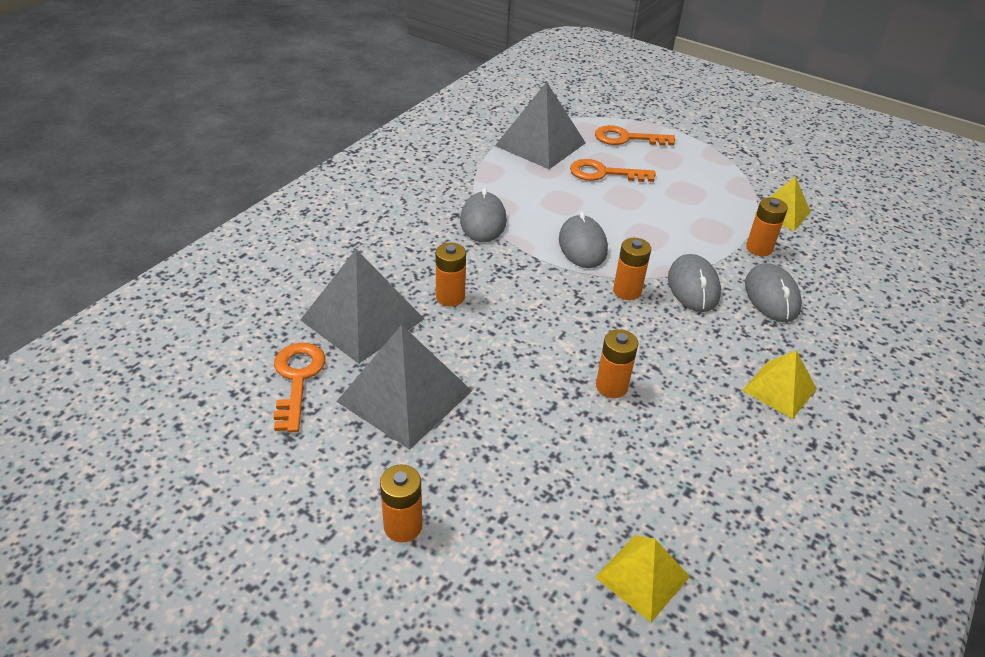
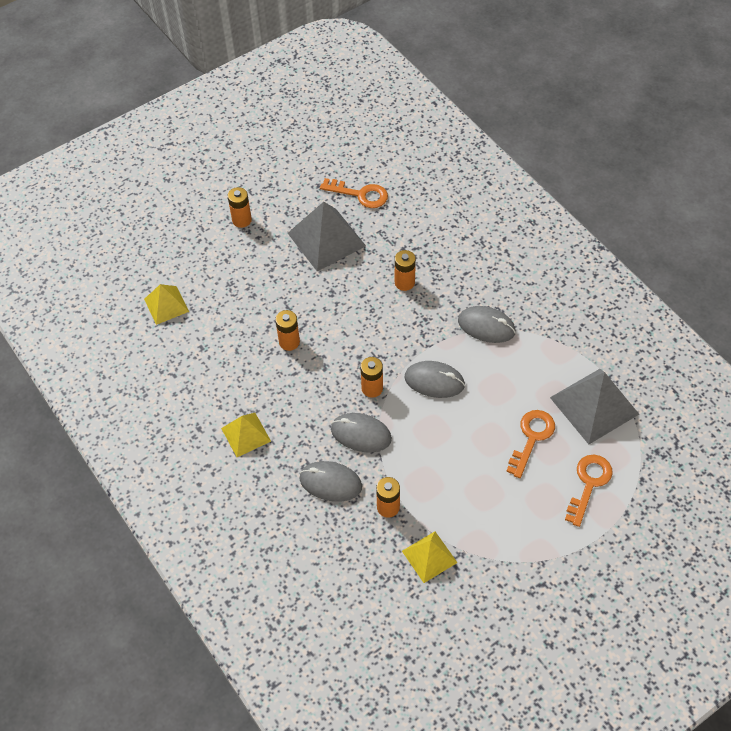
camera: 115 degrees right, 15 degrees up
grey pyramid [300,249,424,364] -> none

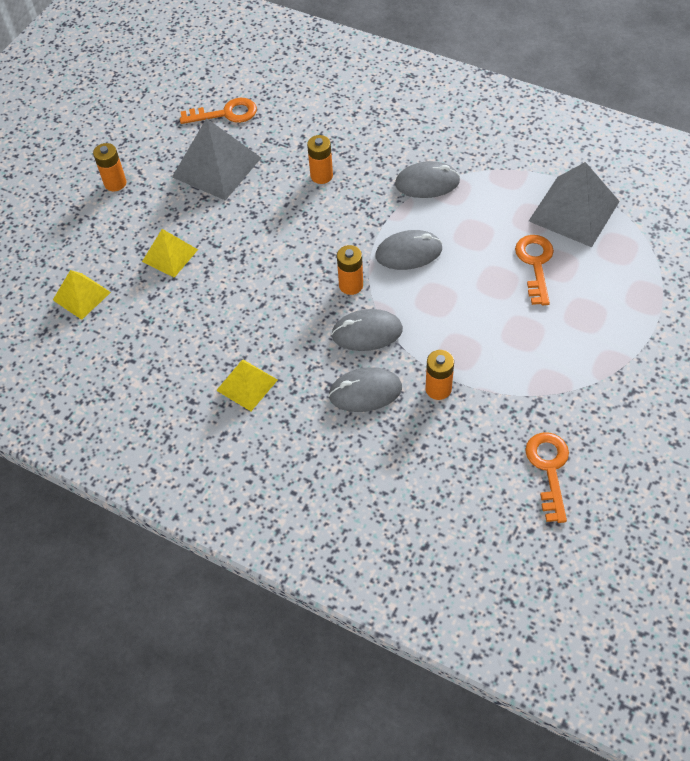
camera: 25 degrees left, 0 degrees up
orange battery [275,310,300,351] -> none
yellow pyramid [402,531,458,583] -> yellow pyramid moved to [142,229,198,278]
orange key [565,455,613,527] -> orange key moved to [525,432,569,523]

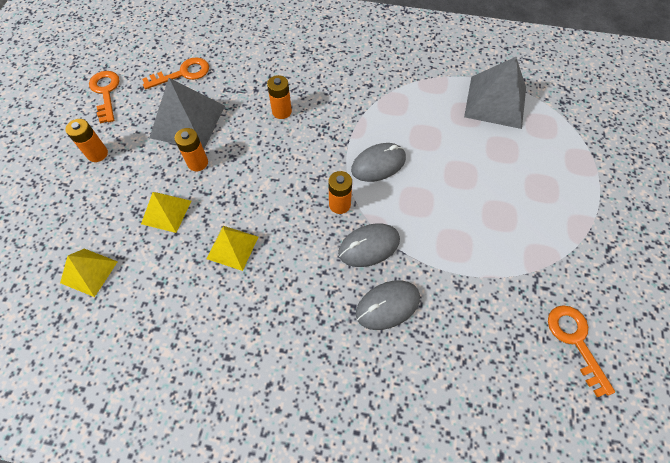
camera: 20 degrees left, 5 degrees up
yellow pyramid [216,360,277,411] -> yellow pyramid moved to [207,226,258,271]
grey mouse [395,161,460,198] -> none
orange battery [426,350,454,400] -> orange battery moved to [174,128,208,171]
orange key [515,235,554,305] -> orange key moved to [89,71,119,123]

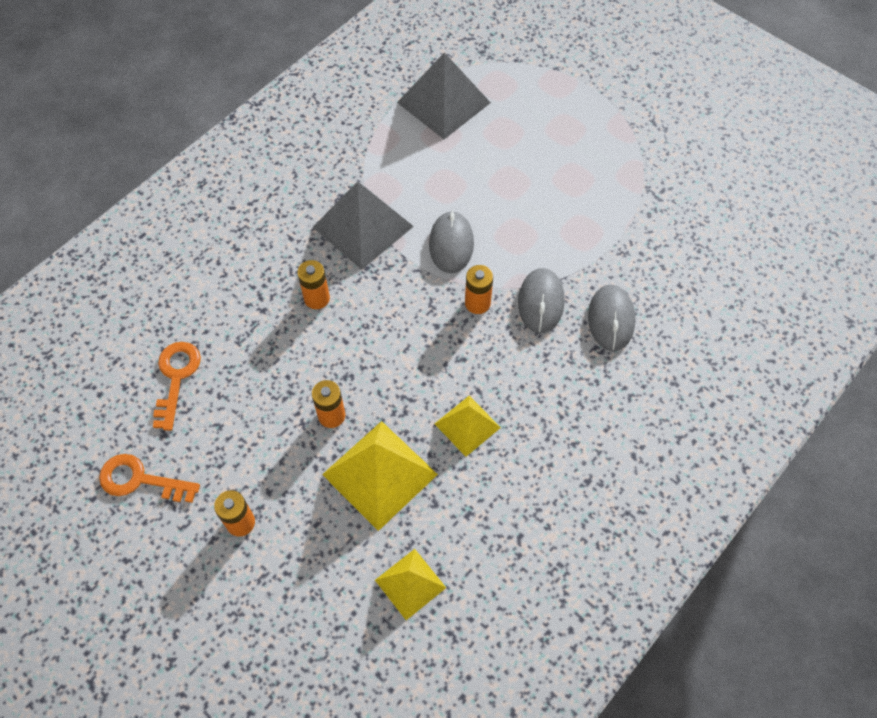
camera: 60 degrees left, 0 degrees up
yellow pyramid [141,192,191,233] -> yellow pyramid [322,421,438,531], size x1.69
grey pyramid [149,78,225,149] -> grey pyramid moved to [313,181,414,270]
orange key [548,305,615,397] -> none

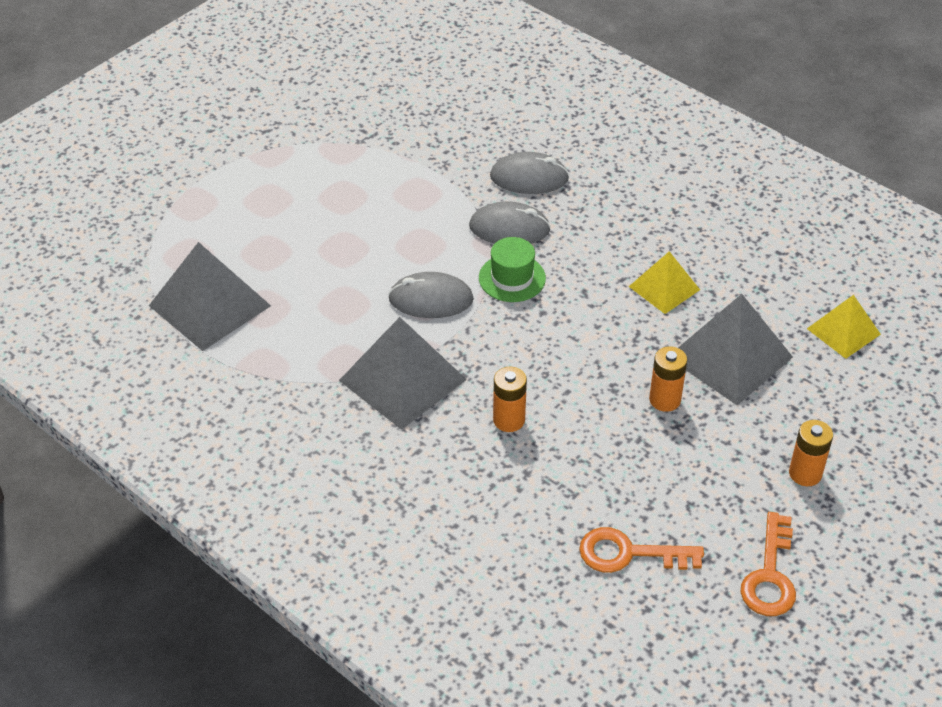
camera: 90 degrees left, 15 degrees down
yellow pyramid [322,421,438,531] -> grey pyramid [678,294,793,405]
orange battery [465,265,493,314] -> green hat [479,237,546,302]

